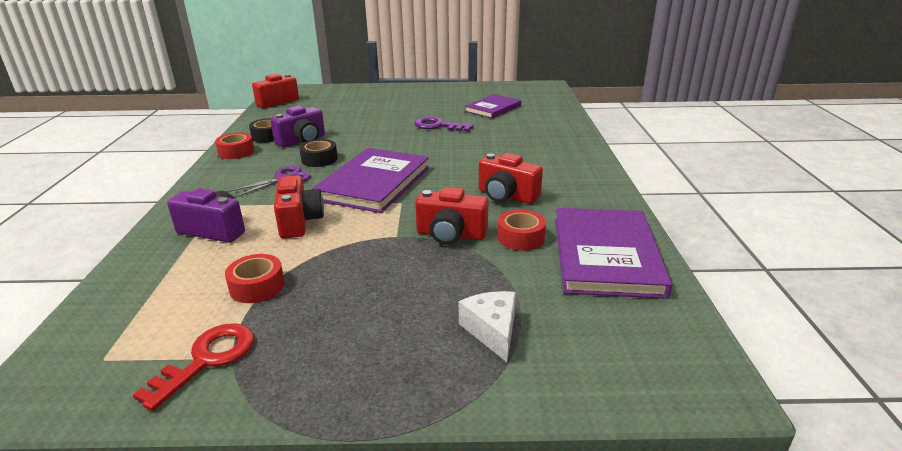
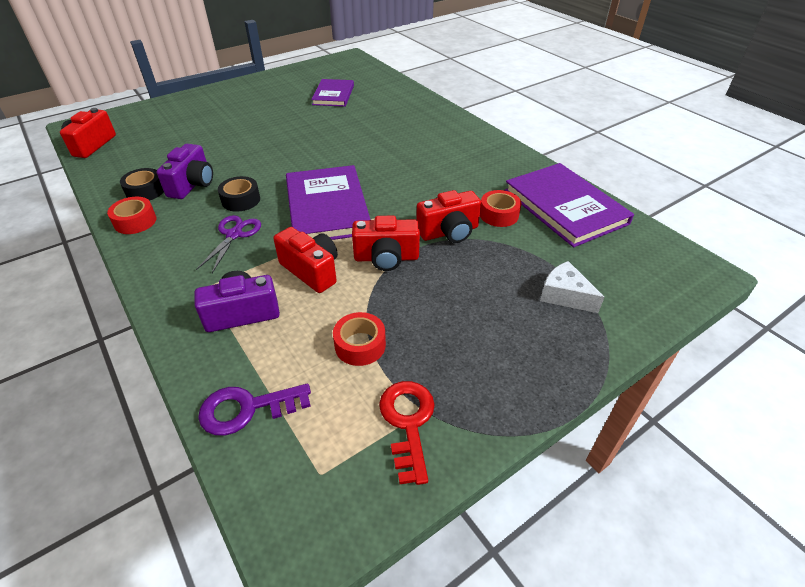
camera: 35 degrees left, 15 degrees up
purple key [414,116,474,132] -> purple key moved to [198,384,311,436]
red camera [479,153,543,204] -> red camera moved to [352,216,420,271]

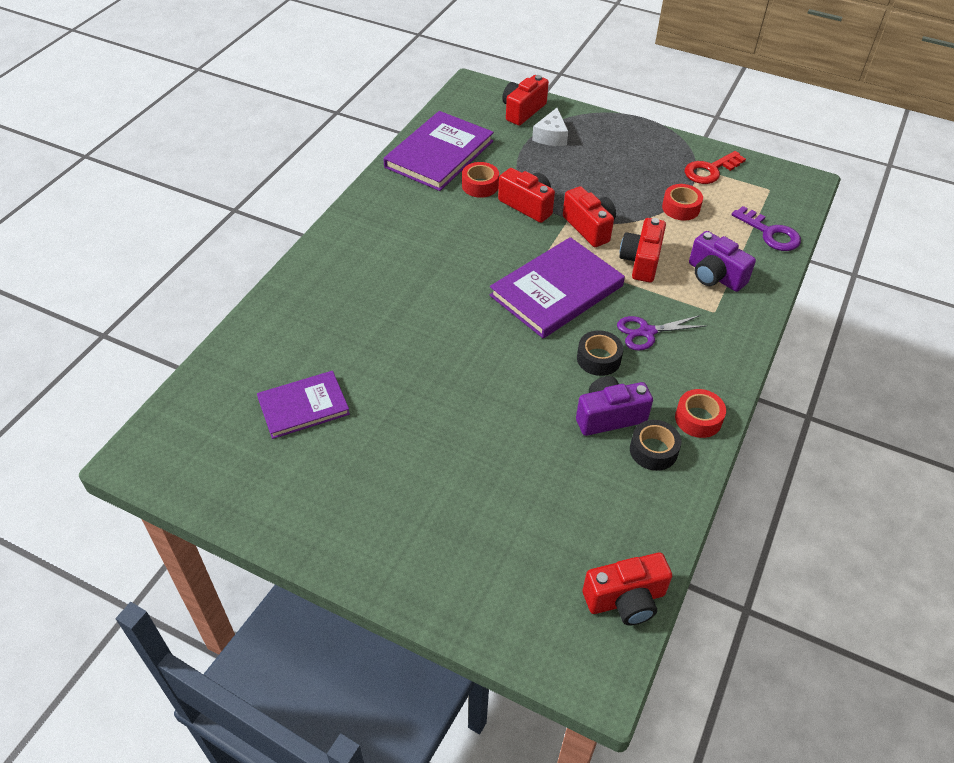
camera: 120 degrees left, 5 degrees up
none -> red camera [502,75,549,126]

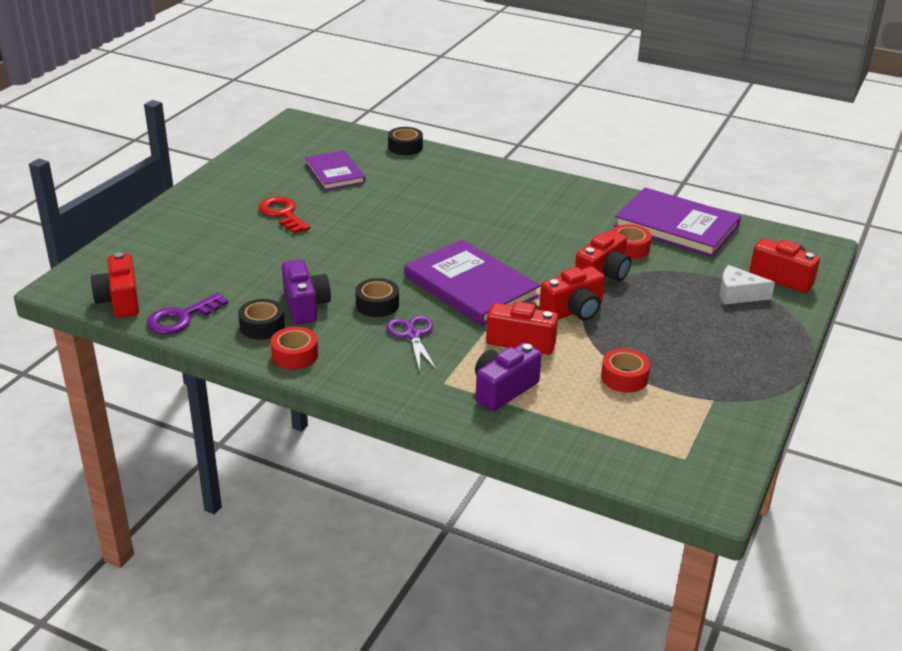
camera: 90 degrees right, 15 degrees down
red key [685,151,746,184] -> red key moved to [258,196,310,234]
purple key [732,206,801,251] -> purple key moved to [147,292,228,334]
none -> black tape [388,127,423,155]

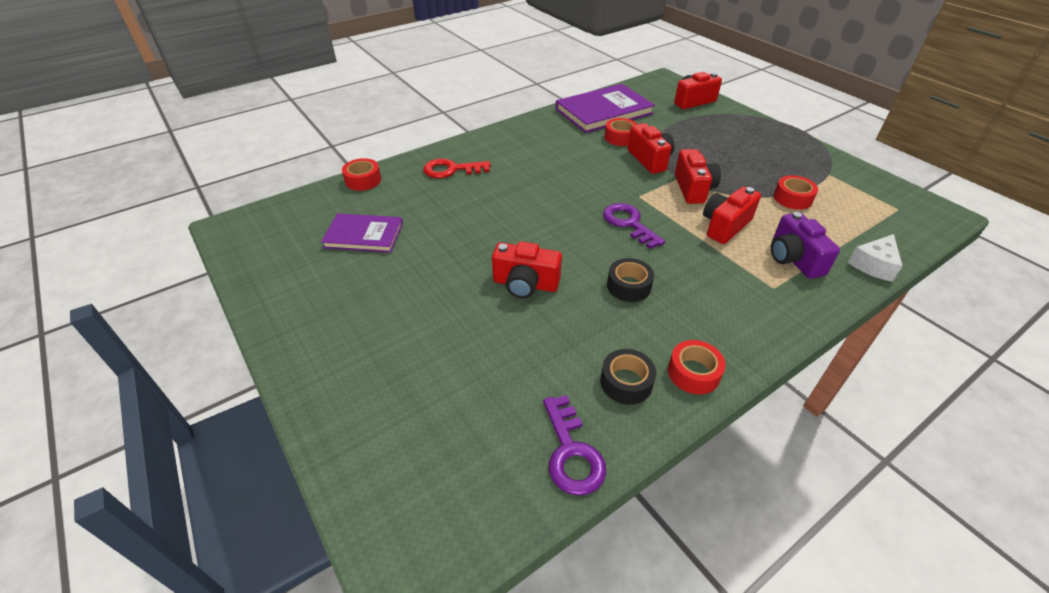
camera: 60 degrees left, 10 degrees up
red camera [91,252,139,318] -> red camera moved to [492,241,562,298]
red key [258,196,310,234] -> red key moved to [423,158,491,178]
purple camera [282,259,331,324] -> none
purple scissors [386,315,437,372] -> none
black tape [388,127,423,155] -> red tape [342,158,381,191]
purple book [405,239,540,326] -> purple key [603,203,665,249]
white cheese [720,265,775,304] -> white cheese moved to [848,234,902,282]

